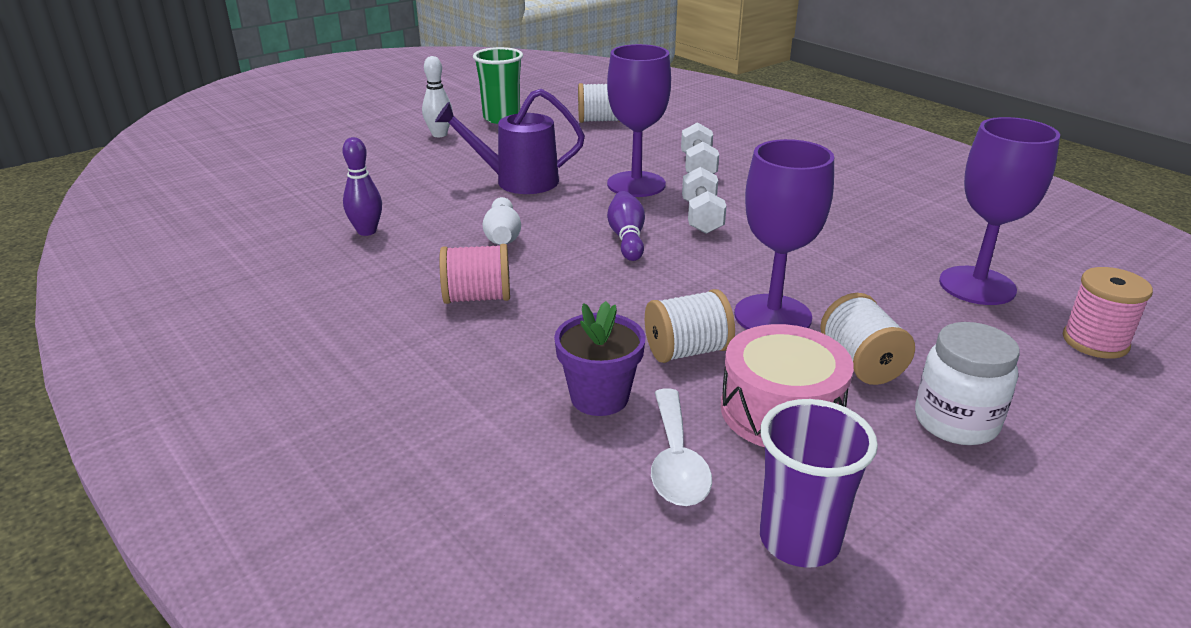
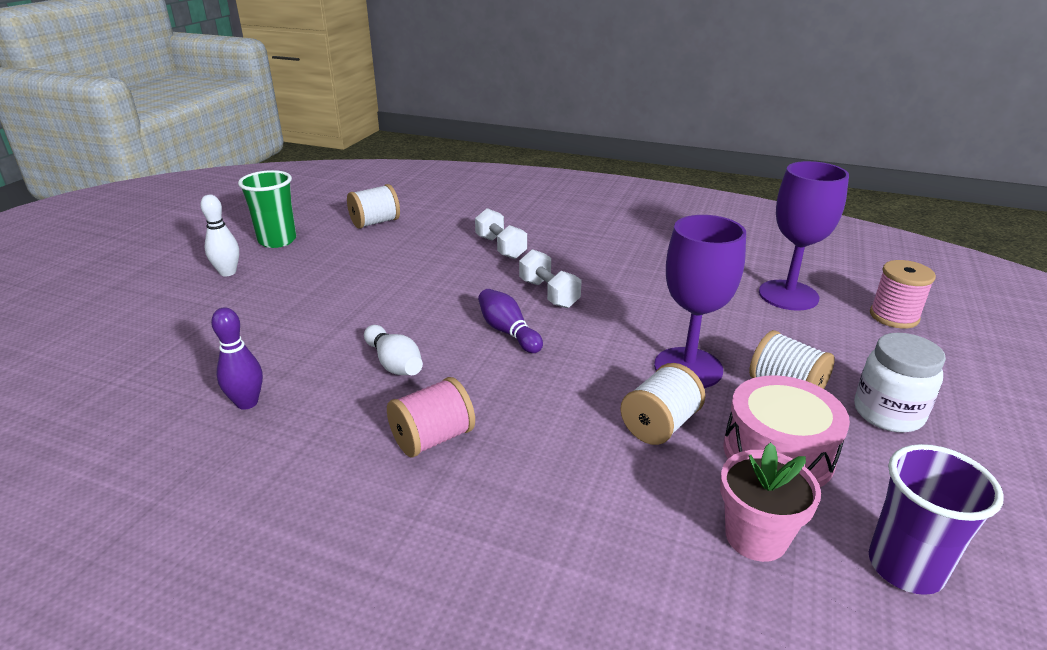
camera: 30 degrees left, 0 degrees up
purple watering can [435,89,585,194] -> none
purple flower pot [554,301,646,416] -> none
purple goblet [607,44,671,197] -> none
white spoon [651,388,712,506] -> pink flower pot [720,442,821,562]

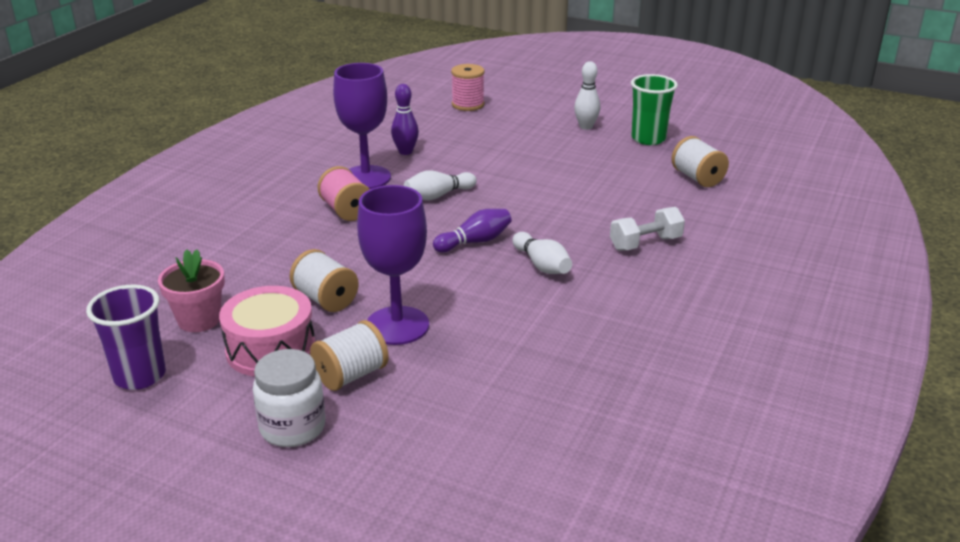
camera: 95 degrees right, 0 degrees up
white dumbbell [519,249,581,308] -> white bowling pin [512,232,572,274]
purple goblet [759,161,849,311] -> purple goblet moved to [333,63,391,189]
pink spool [870,260,936,329] -> pink spool moved to [451,64,484,111]

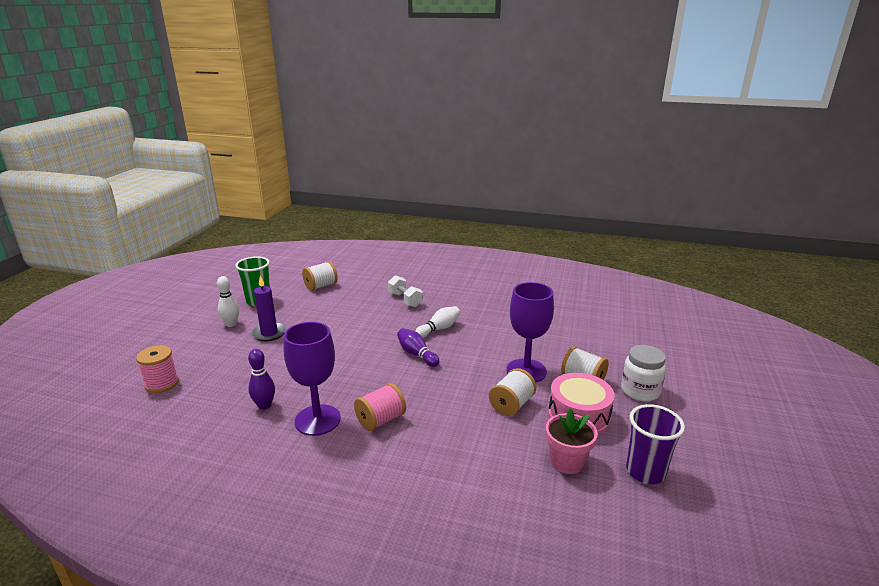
camera: 100 degrees left, 5 degrees down
white bowling pin [404,170,477,200] -> none
none -> purple candle [251,276,287,342]

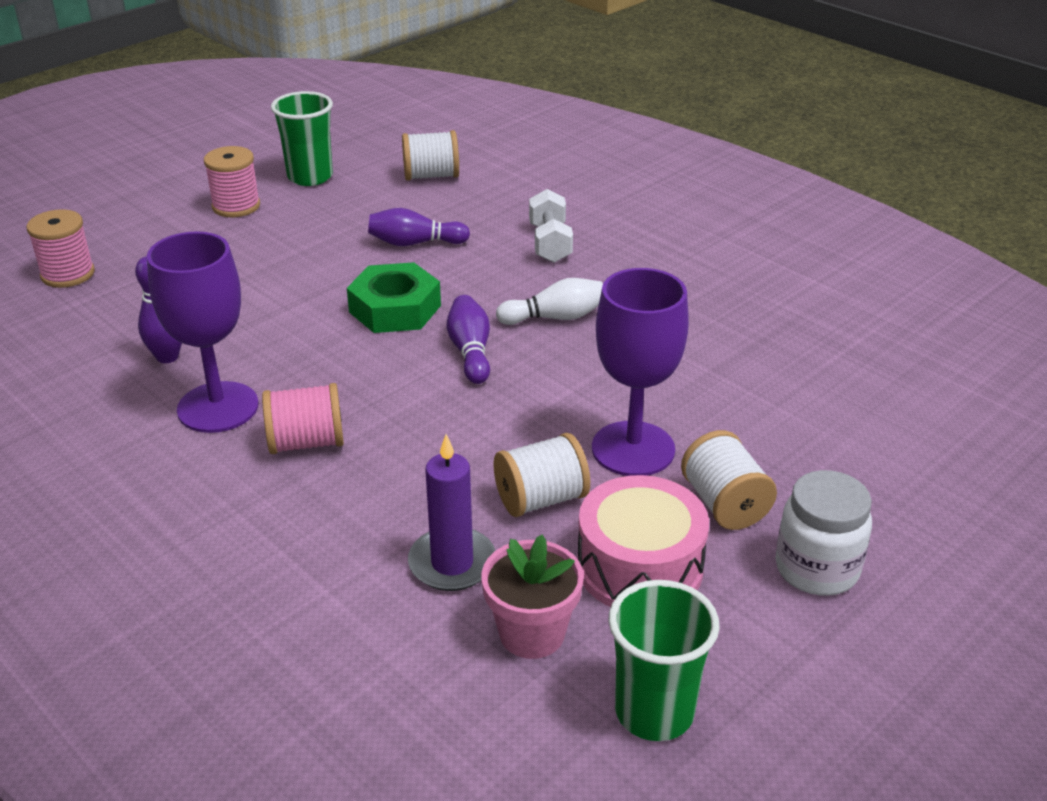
camera: 30 degrees right, 10 degrees up
white bowling pin [217,276,239,327] -> pink spool [204,146,260,217]
purple candle [251,276,287,342] -> purple candle moved to [408,434,495,591]
purple cup [626,404,685,484] -> green cup [609,580,720,741]
none -> green nut [347,262,441,333]
none -> purple bowling pin [368,208,470,246]

